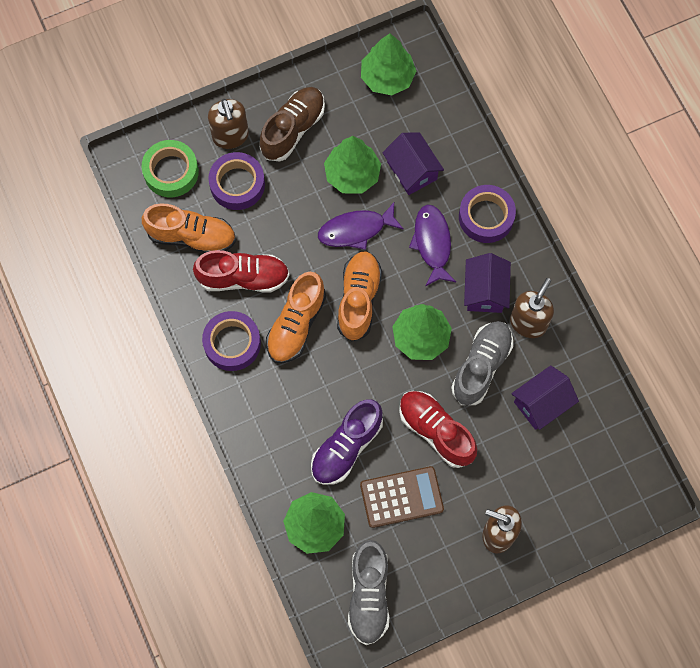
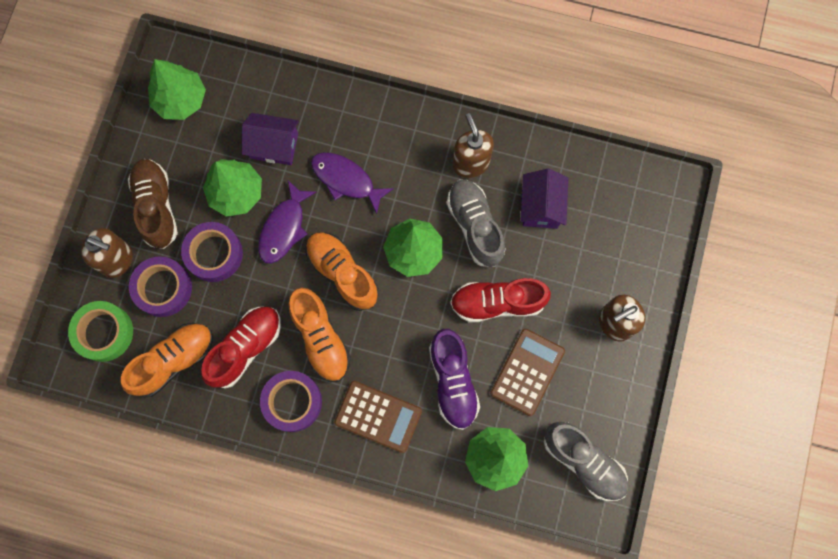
camera: 50 degrees left, 5 degrees up
purple tape [459,185,516,243] -> purple tape moved to [181,222,243,282]
purple house [464,253,511,313] -> none
none -> brown calculator [334,381,422,453]

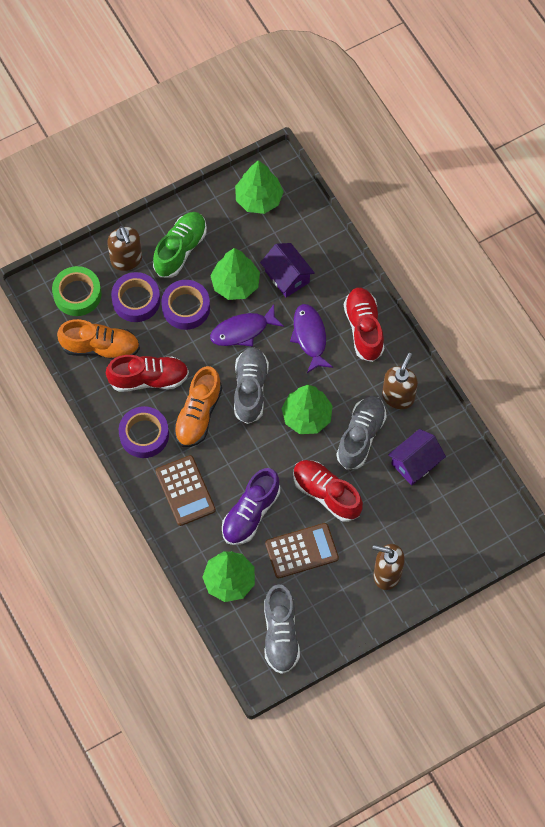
camera: 45 degrees right, 10 degrees down
brown shoe [128,159,178,249] -> green shoe [153,212,207,278]
orange shoe [305,232,379,311] -> grey shoe [234,347,269,424]
none -> red shoe [344,287,384,362]

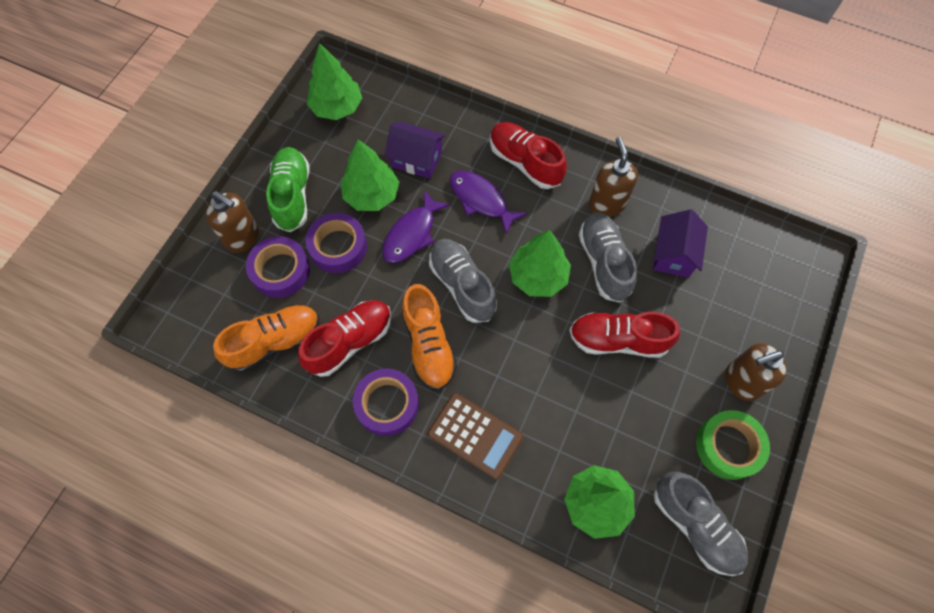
camera: 35 degrees left, 0 degrees up
green tape [52,266,102,316] -> green tape moved to [696,410,770,480]
purple shoe [222,468,280,545] -> none
brown calculator [265,523,339,578] -> none

